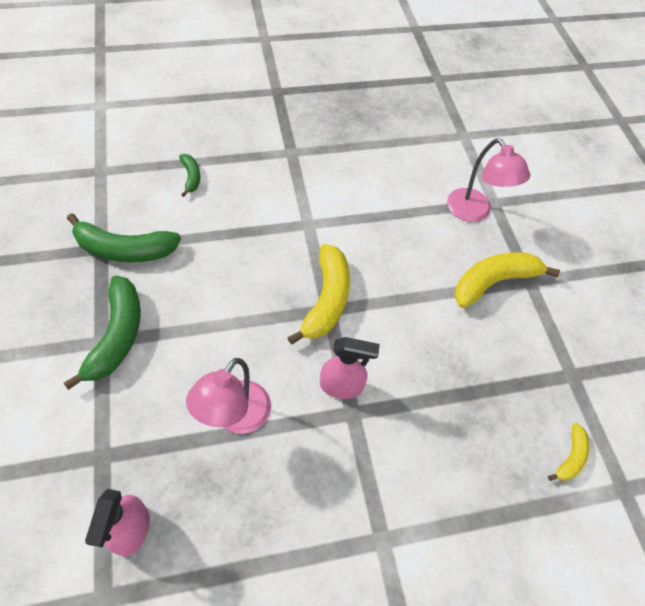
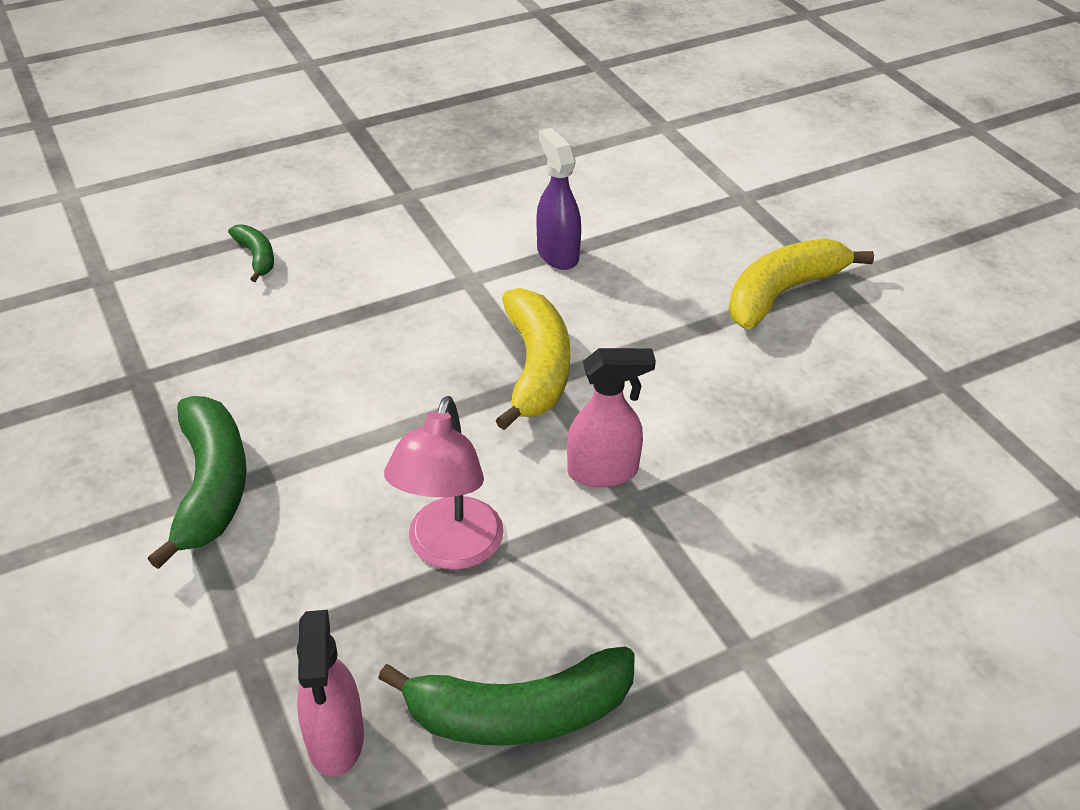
camera: 10 degrees left, 15 degrees down
green banana [67,213,181,263] -> green banana moved to [378,647,634,746]
pink lamp [447,138,530,222] -> none
yellow banana [548,423,589,481] -> none
none -> purple spray bottle [537,128,581,270]

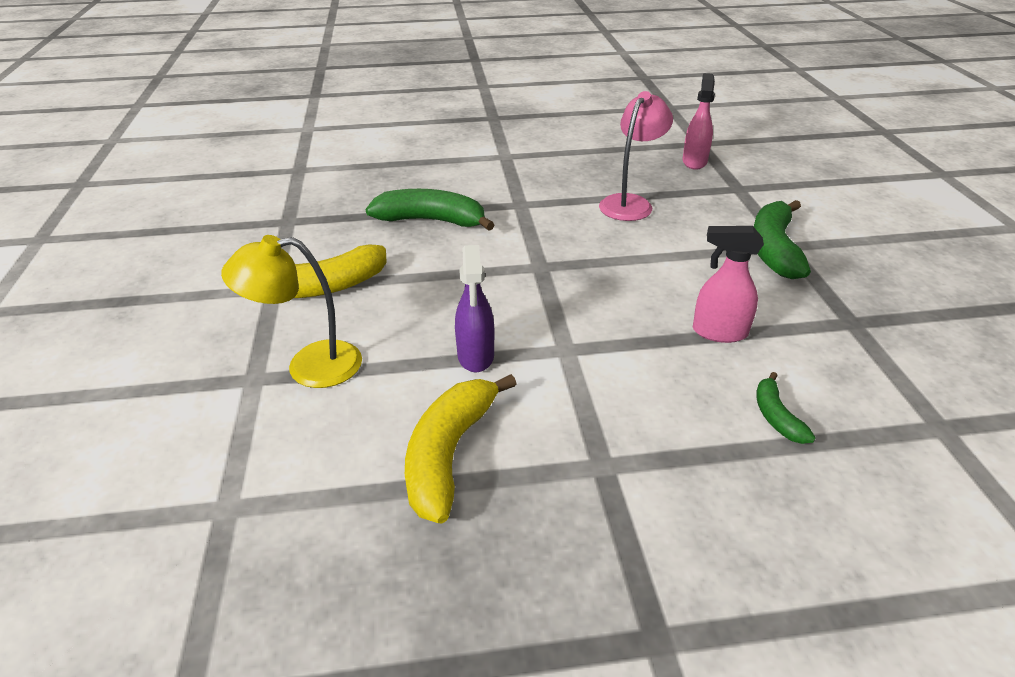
camera: 160 degrees left, 5 degrees down
green banana [378,647,634,746] -> green banana moved to [365,189,494,231]
yellow banana [495,288,570,430] -> yellow banana moved to [405,374,516,523]
pink spray bottle [567,348,656,487] -> pink spray bottle moved to [693,226,764,343]
none -> yellow lamp [221,235,362,388]

